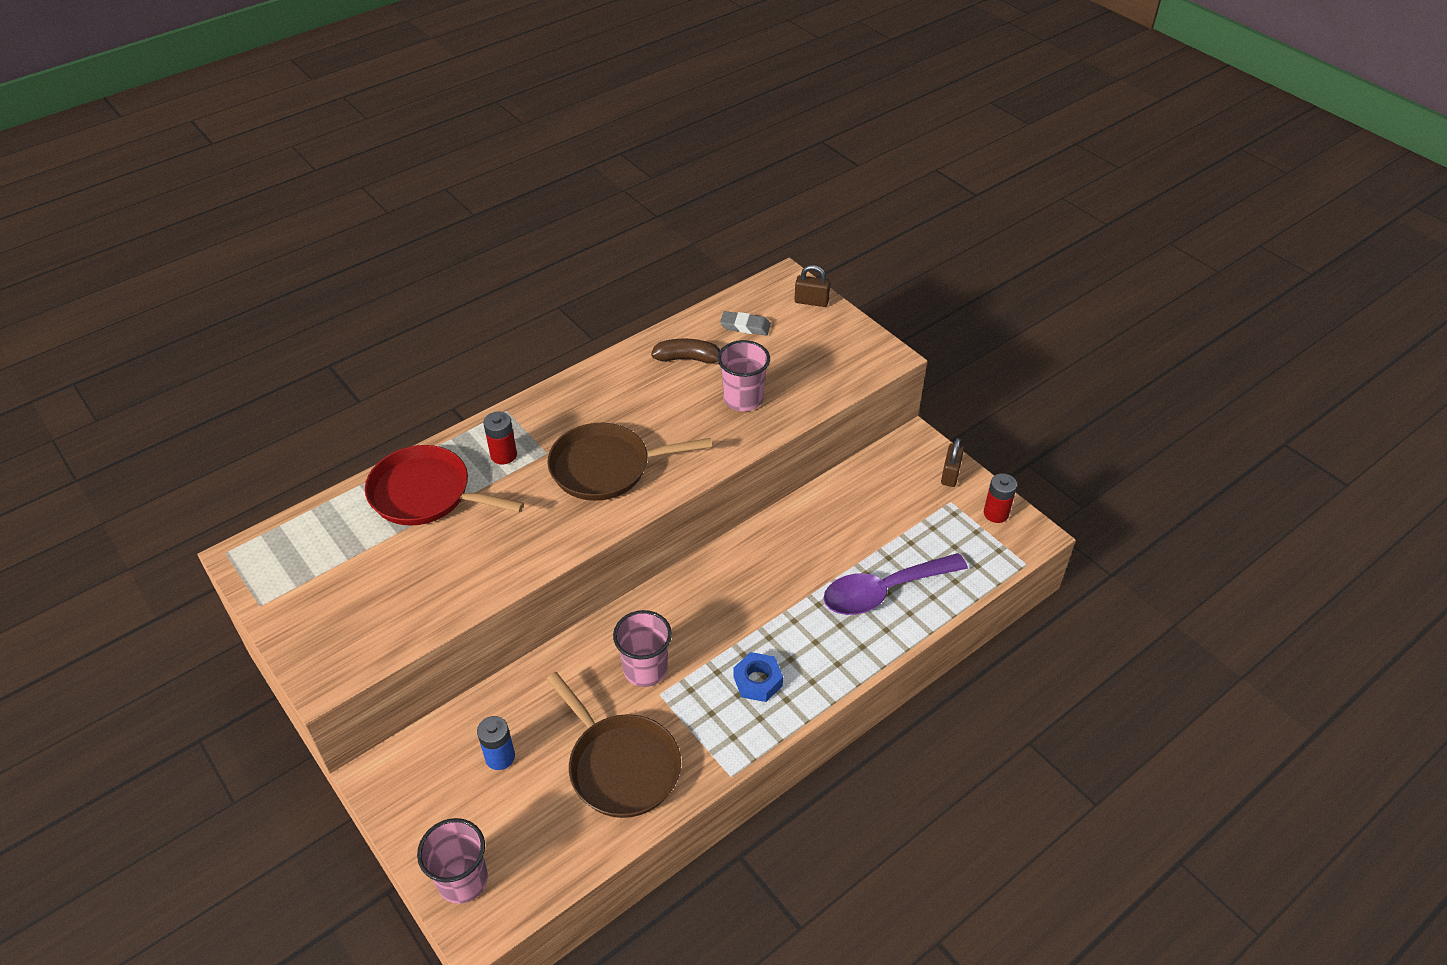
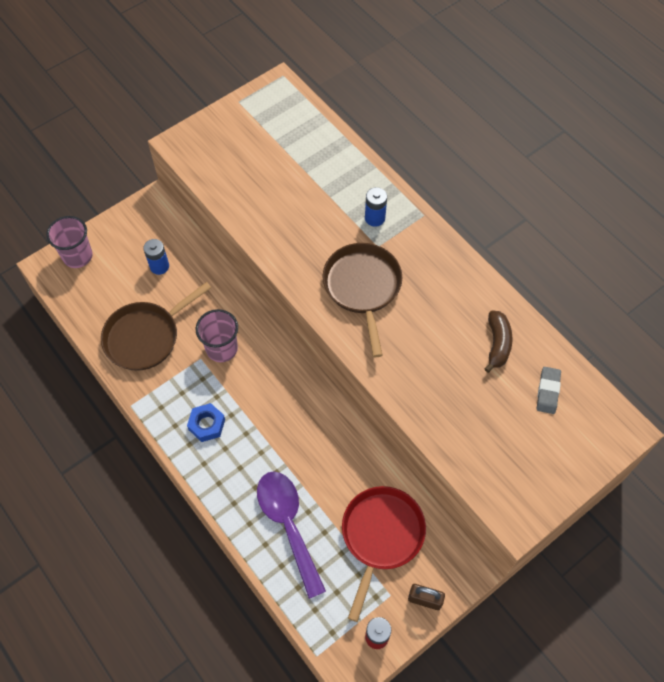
camera: 90 degrees right, 15 degrees up
red pan [365,445,524,526] -> red pan moved to [342,486,426,622]
red battery [483,412,517,465] -> blue battery [365,187,387,227]
pink cup [718,340,770,411] -> none
brown padlock [794,265,830,307] -> none

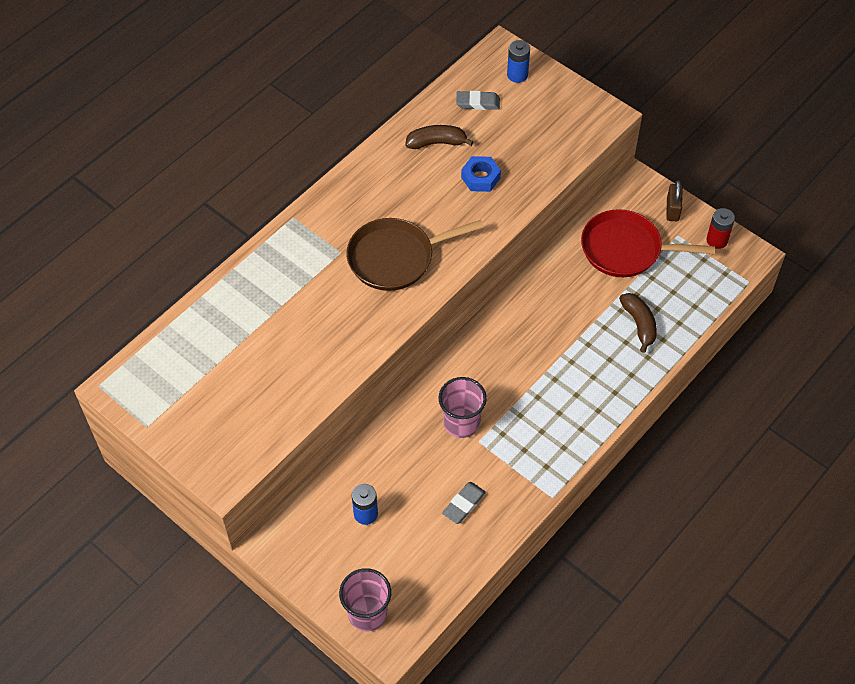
camera: 100 degrees left, 5 degrees down
brown pan [101,282,211,371] -> grey eraser [442,482,486,524]
blue nut [187,403,225,442] -> blue nut moved to [461,156,501,192]
purple spoon [257,472,326,599] -> brown banana [619,293,657,353]
blue battery [365,187,387,227] -> blue battery moved to [507,40,530,83]

